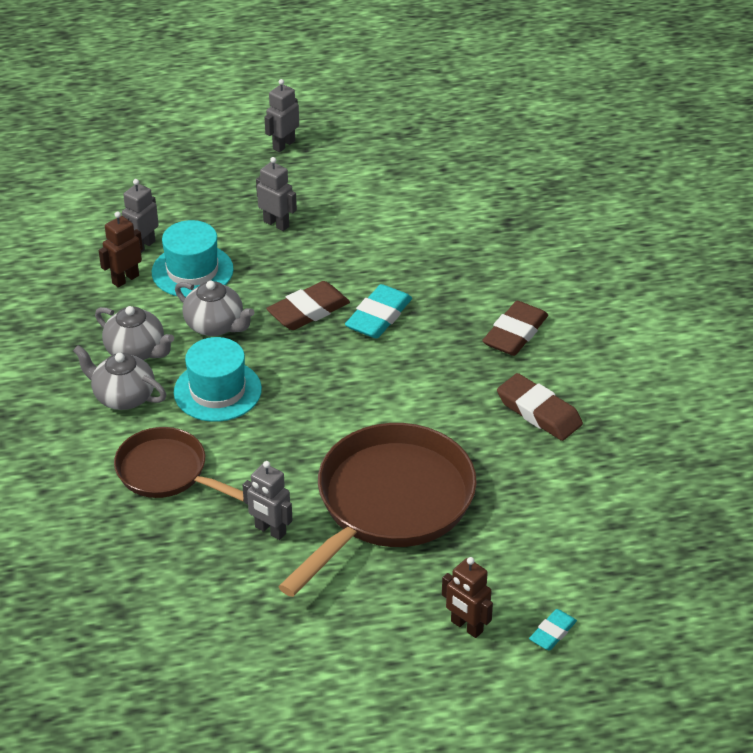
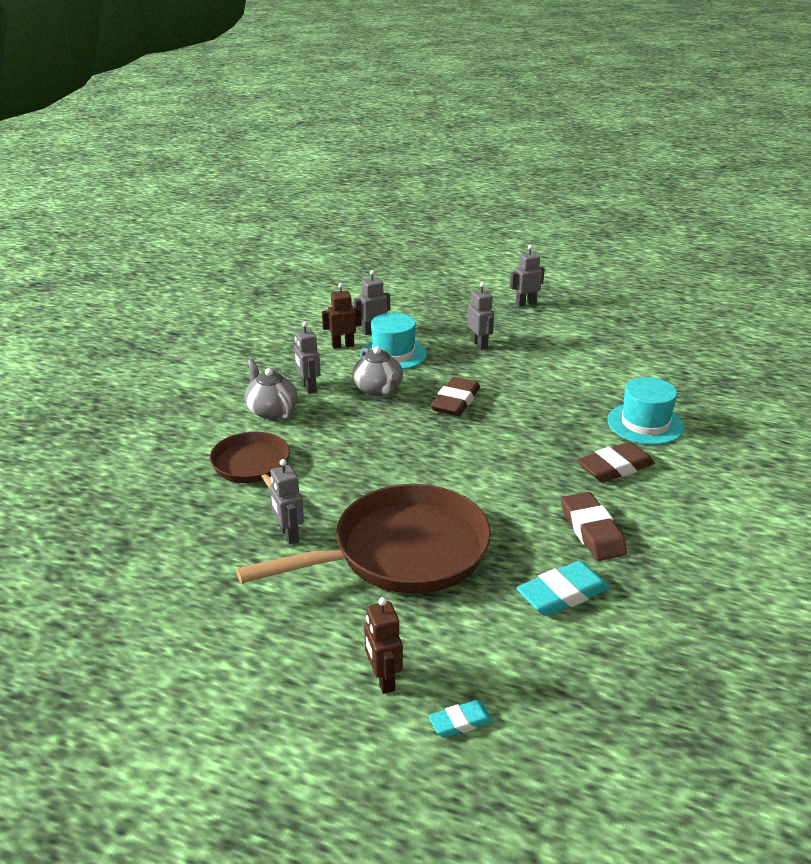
camera: 30 degrees right, 10 degrees down
grey teapot [95,306,174,360] -> grey robot [294,322,321,394]
turquoise hat [174,337,262,422] -> turquoise hat moved to [607,377,684,445]
brown eraser [266,281,350,330] -> brown eraser turned 60 degrees counterclockwise [431,377,480,416]
turquoise eraser [345,284,412,339] -> turquoise eraser moved to [516,561,610,616]

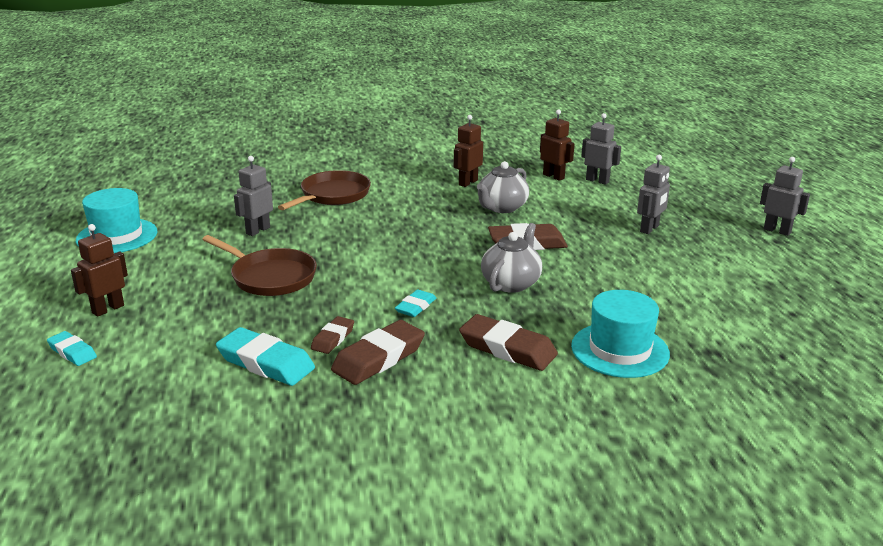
camera: 60 degrees right, 5 degrees down
brown pan [236,484,491,594] -> brown pan [202,235,317,296], size x0.58
grey teapot [244,359,298,420] -> grey teapot moved to [481,223,542,293]
grey robot [294,322,321,394] -> brown robot [454,115,483,187]
turquoise hat [360,313,427,370] -> turquoise hat moved to [76,188,157,253]
none -> brown eraser [311,316,354,354]
none -> turquoise eraser [395,289,436,317]

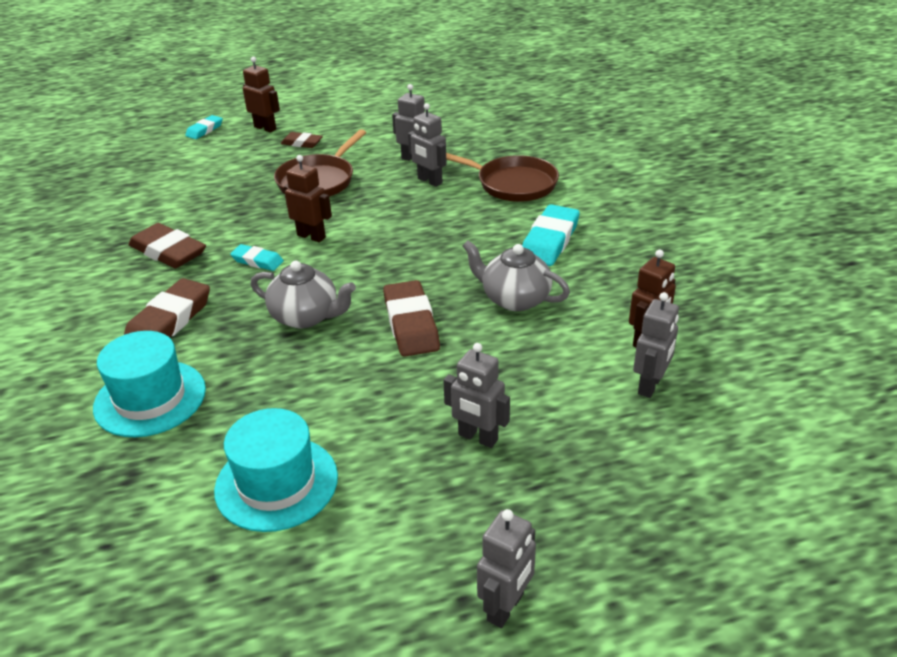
camera: 85 degrees right, 10 degrees up
turquoise hat [76,188,157,253] -> turquoise hat moved to [214,408,338,532]
turquoise eraser [216,327,315,386] -> turquoise eraser moved to [522,204,580,266]
brown eraser [311,316,354,354] -> brown eraser moved to [281,132,323,148]
brown robot [454,115,483,187] -> brown robot moved to [284,155,332,243]
none -> grey robot [408,103,447,187]

